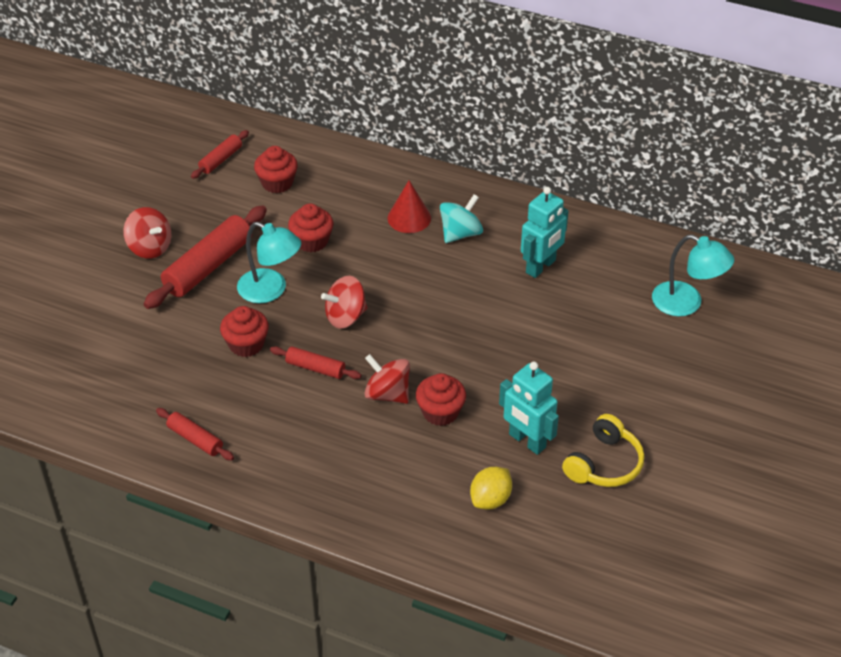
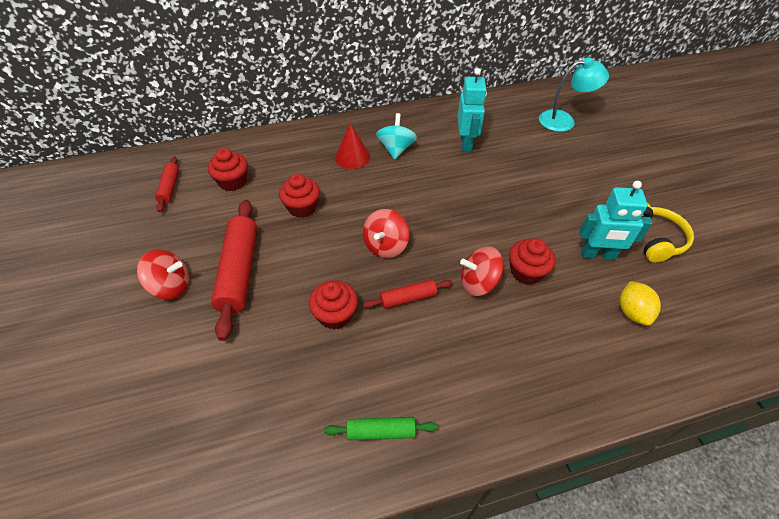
camera: 40 degrees left, 5 degrees up
red rolling pin [156,408,234,461] -> green rolling pin [324,417,438,441]
turquoise lamp [237,222,301,303] -> none

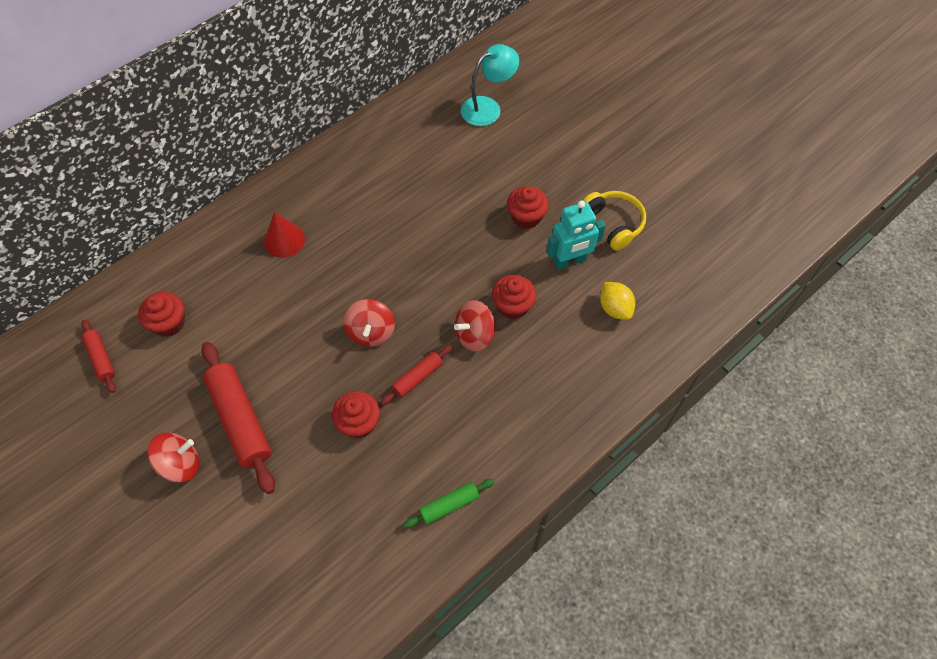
camera: 25 degrees left, 10 degrees up
red cupcake [279,174,320,218] -> red cupcake moved to [507,186,549,229]
turquoise spinning top [376,113,417,160] -> none
turquoise robot [457,68,487,151] -> none

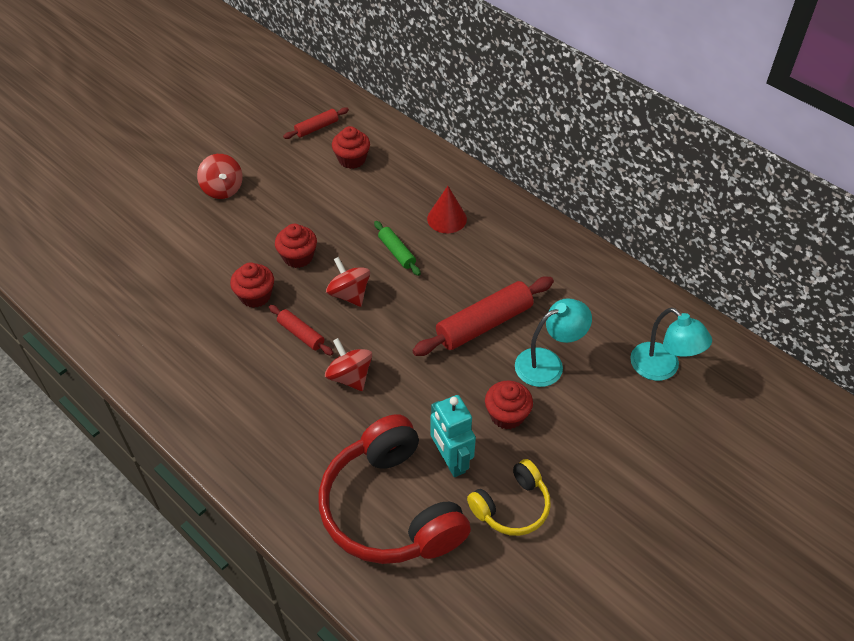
camera: 85 degrees right, 10 degrees down
red rolling pin [201,342,275,494] -> red rolling pin moved to [412,277,554,356]
red spinning top [343,299,395,347] -> red spinning top turned 60 degrees clockwise [326,257,370,307]
green rolling pin [403,479,495,528] -> green rolling pin moved to [374,221,421,276]
red cupcake [492,275,536,319] -> red cupcake moved to [275,224,317,268]
yellow lemon [600,282,635,320] -> red headphones [319,414,471,564]
none -> turquoise lamp [515,298,592,387]

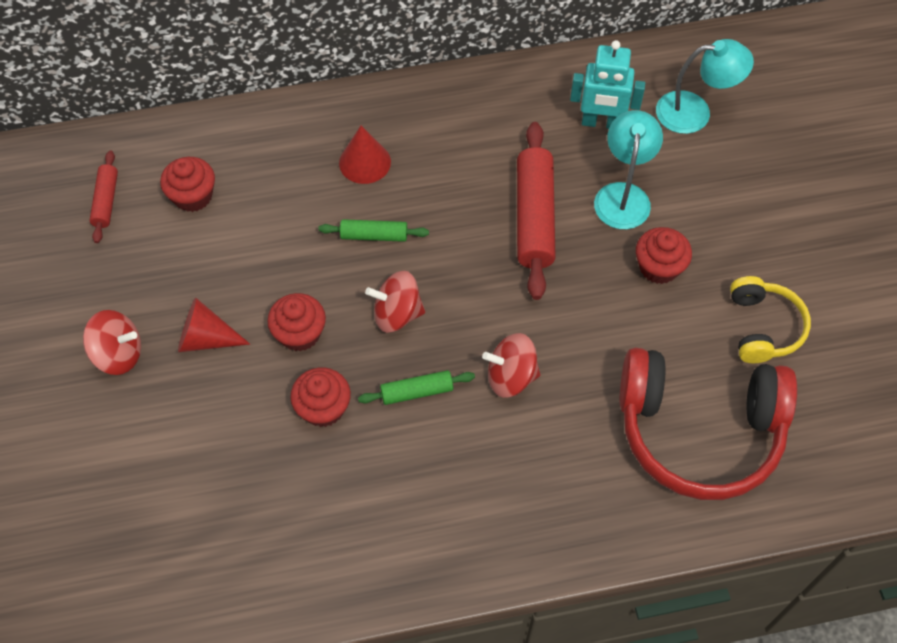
camera: 55 degrees left, 10 degrees up
red rolling pin [269,305,333,356] -> green rolling pin [358,370,475,405]
turquoise robot [431,395,476,477] -> turquoise robot moved to [570,40,645,129]
none -> red cone [178,297,250,352]

